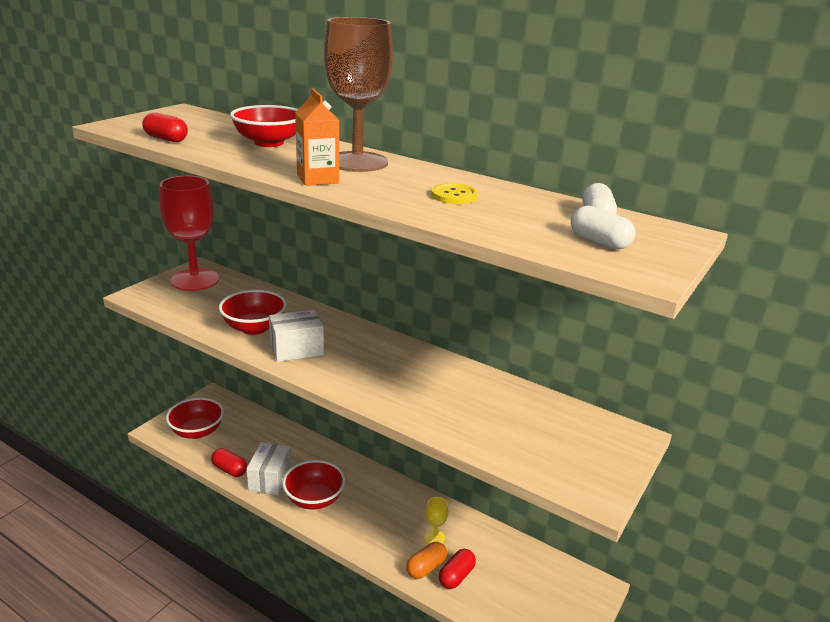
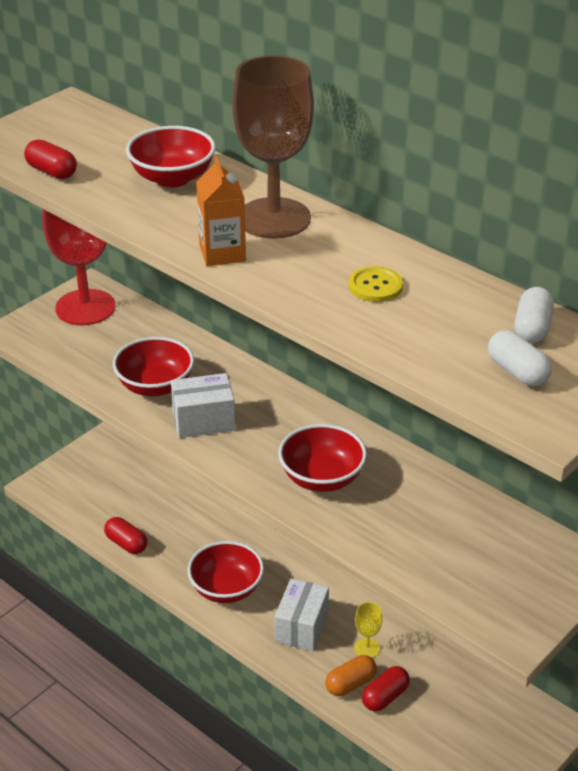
camera: 10 degrees right, 10 degrees up
red bowl [166,398,224,439] -> red bowl moved to [278,424,367,492]
white box [246,442,291,496] -> white box moved to [275,578,329,651]

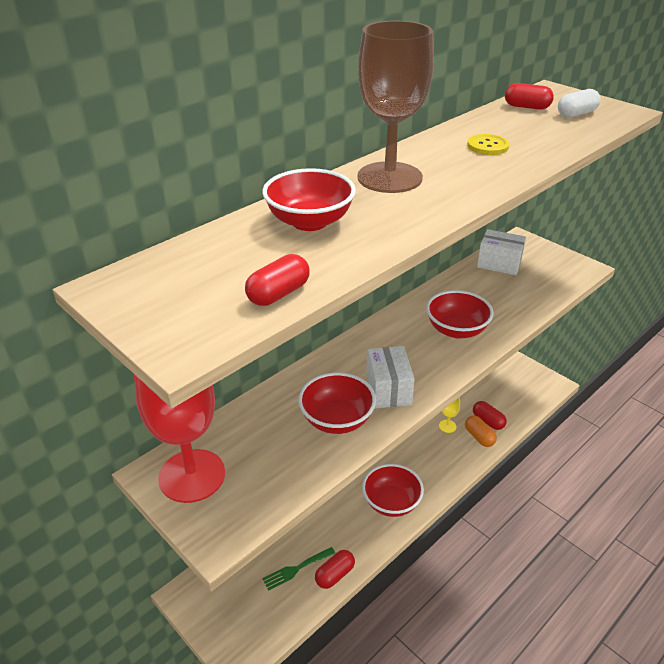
camera: 85 degrees left, 0 degrees up
orange carton [196,156,246,266] -> none
white box [275,578,329,651] -> white box moved to [477,229,526,275]
white capsule [514,287,554,343] -> red capsule [505,83,554,110]
none -> green fork [262,547,336,591]

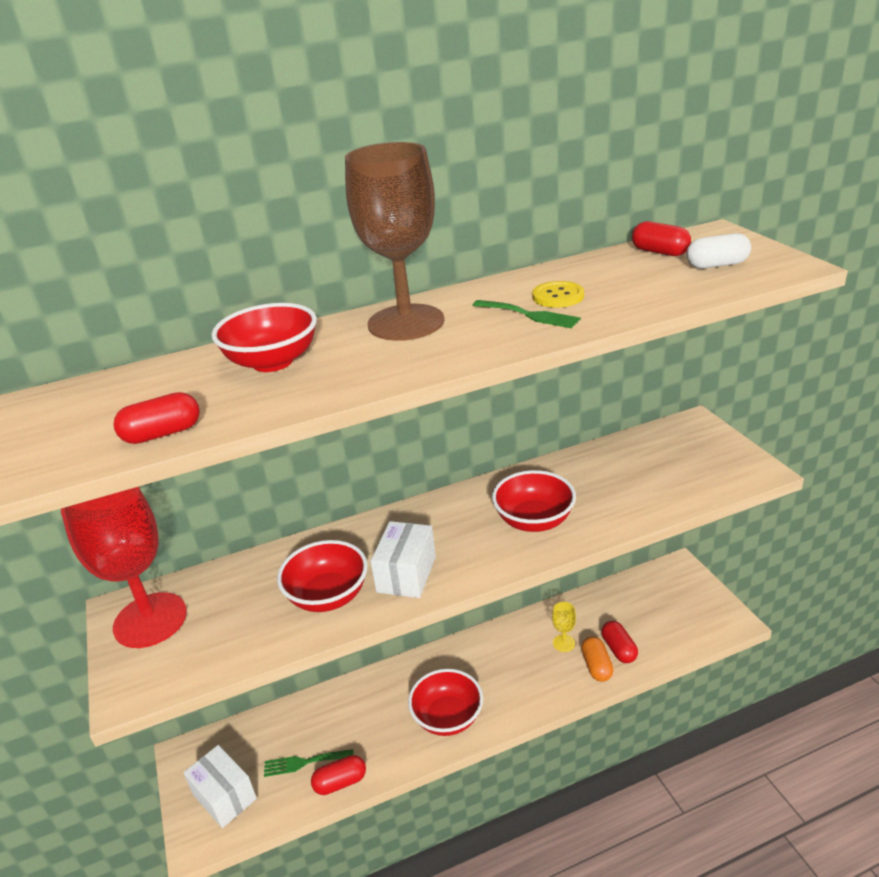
camera: 25 degrees right, 5 degrees down
white box [477,229,526,275] -> white box moved to [183,745,257,828]
none -> green fork [472,300,581,328]

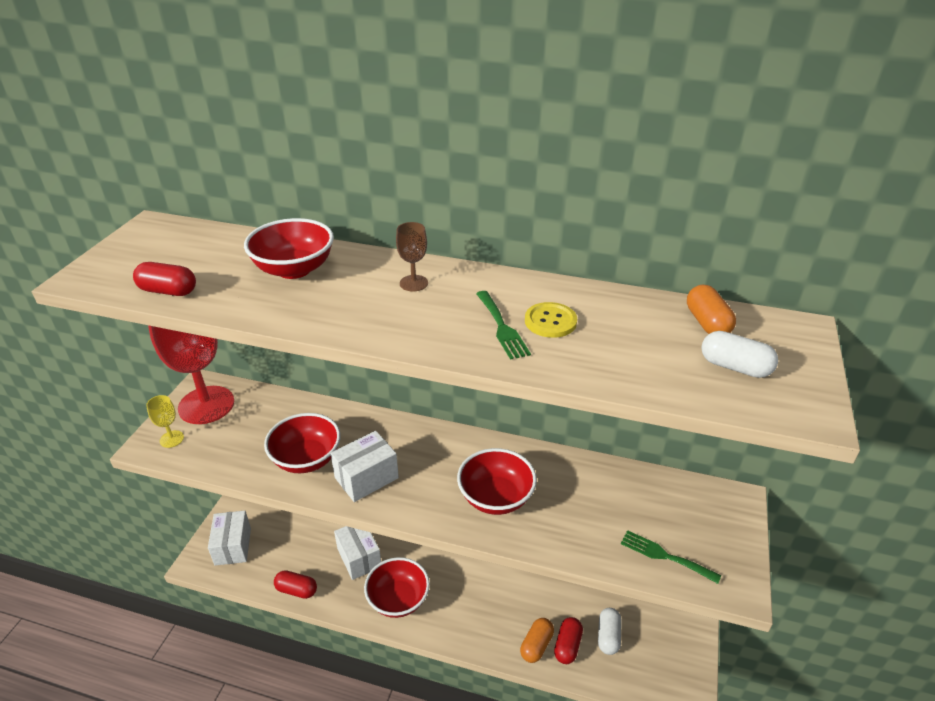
camera: 35 degrees right, 5 degrees up
green fork [264,749,354,777] -> green fork moved to [621,530,721,584]
brown goblet [345,142,444,341] -> brown goblet [396,222,428,291], size x0.41
yellow goblet [552,602,576,652] -> yellow goblet moved to [146,395,184,448]
red capsule [632,221,691,256] -> orange capsule [687,285,736,334]
none -> white box [334,526,381,580]
none -> white capsule [598,608,622,655]

